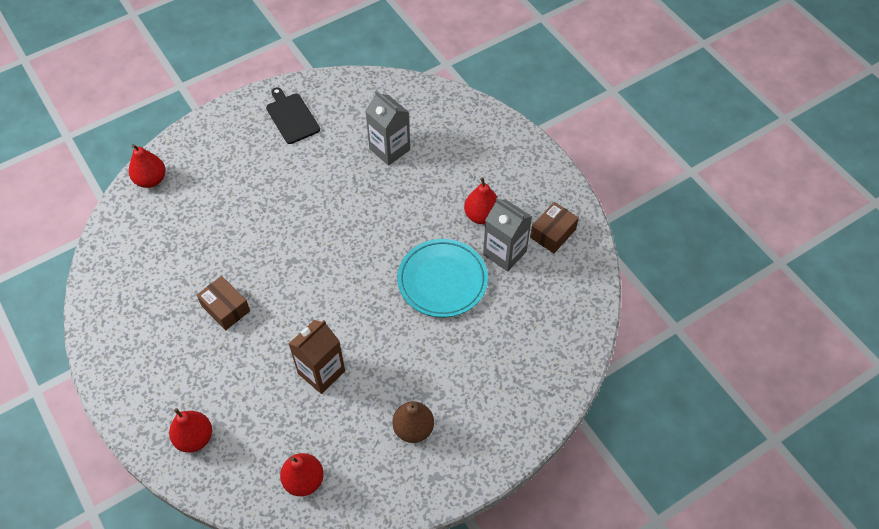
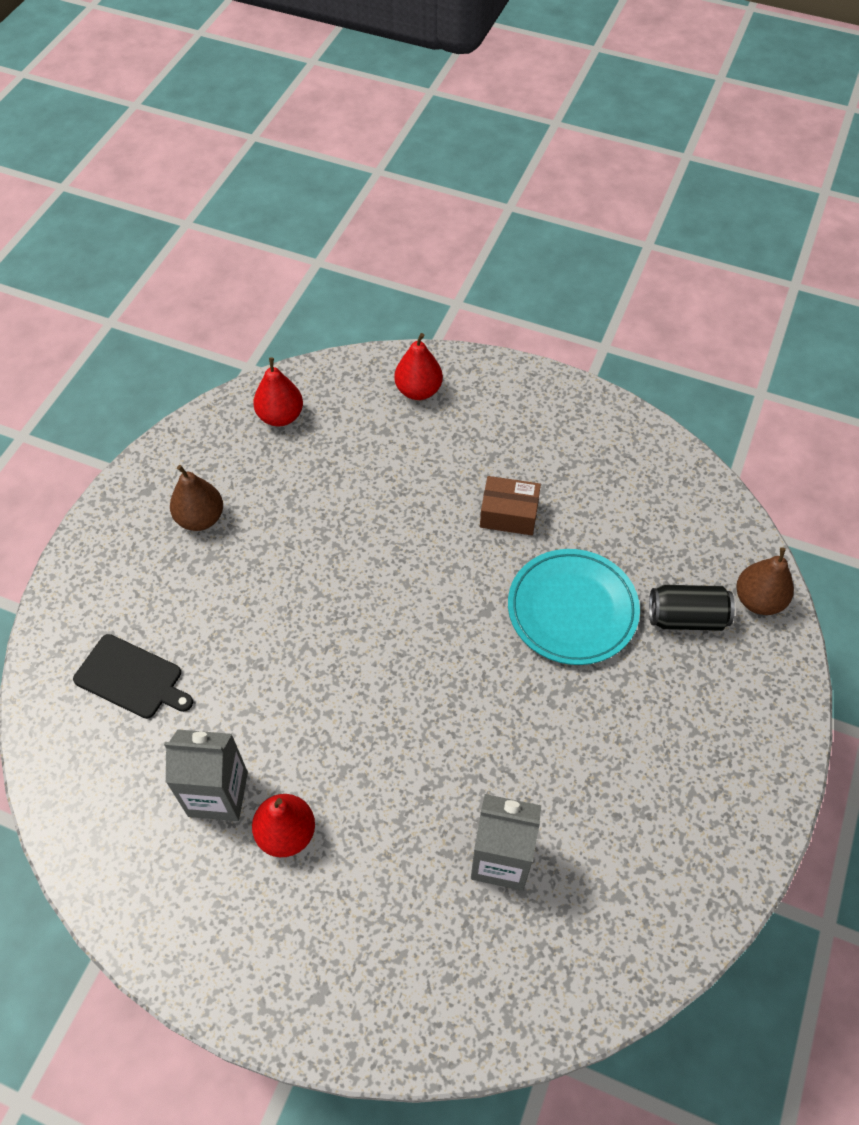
camera: 145 degrees right, 0 degrees up
red pear [129,144,165,188] -> brown pear [736,547,794,615]
black cutting board [266,87,320,144] -> black cutting board moved to [73,634,193,719]
brown carton [289,320,345,394] -> none
turquoise plate [397,239,488,318] -> turquoise plate moved to [508,549,640,665]
brown box [530,202,579,253] -> none
none -> black can [649,585,735,631]

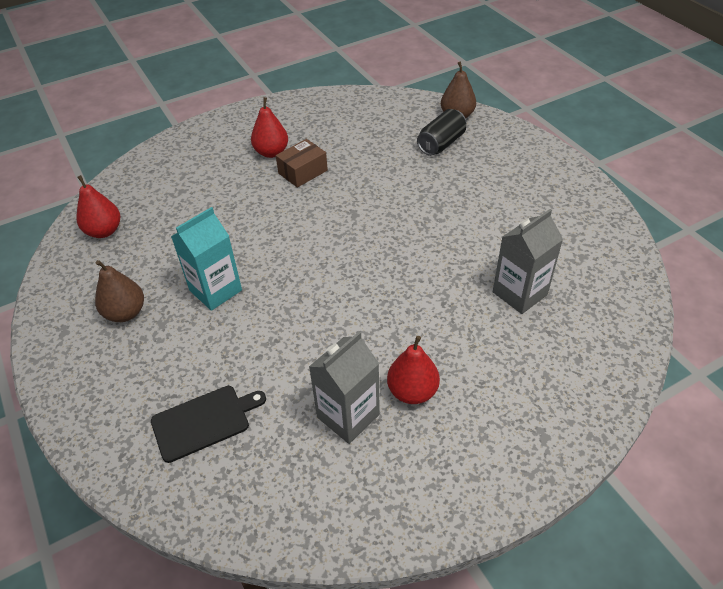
camera: 50 degrees left, 10 degrees down
red pear [394,333,443,400] -> red pear moved to [251,97,288,158]
turquoise plate [508,549,640,665] -> none
none -> turquoise carton [171,207,242,311]

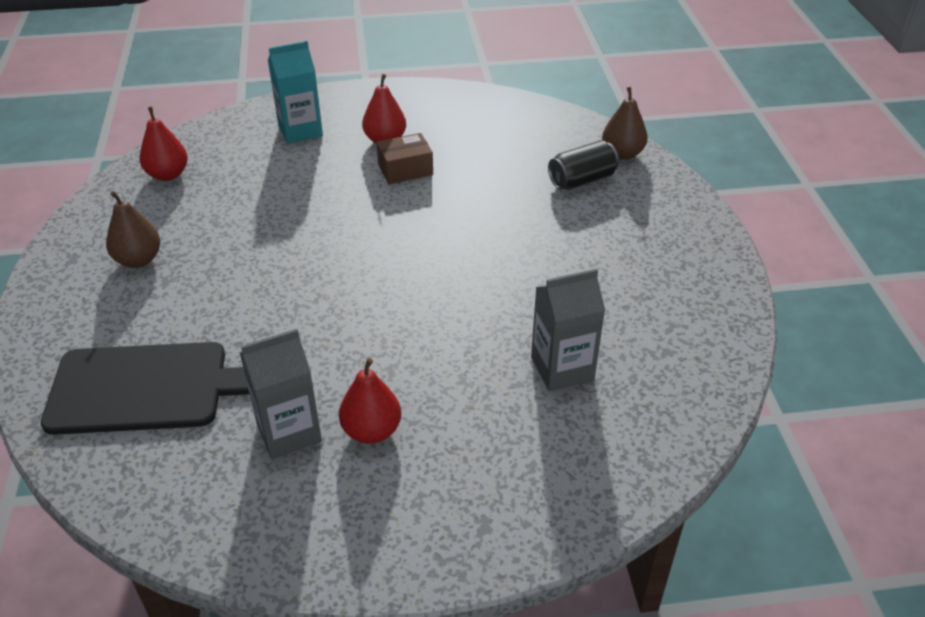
camera: 20 degrees right, 5 degrees down
black cutting board [151,386,266,463] -> black cutting board [41,342,249,435], size x1.69
turquoise carton [171,207,242,311] -> turquoise carton moved to [268,41,323,144]

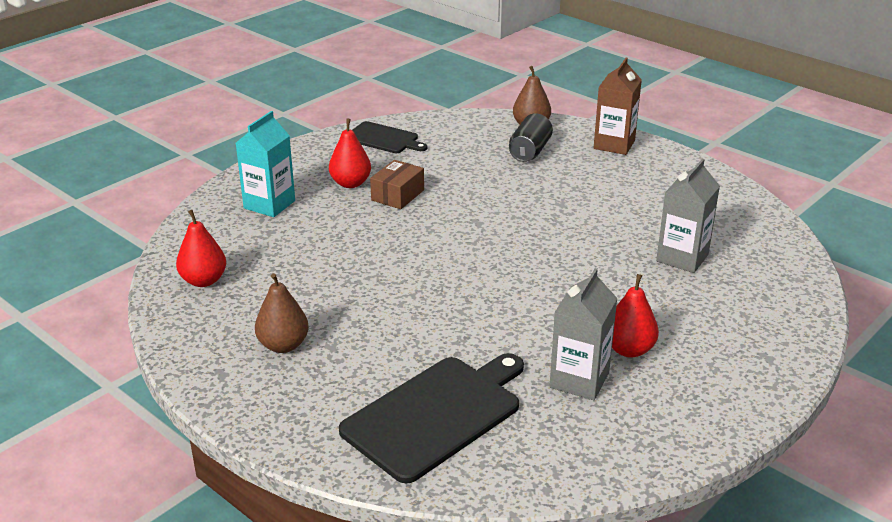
camera: 40 degrees left, 10 degrees down
none -> black cutting board [353,121,428,153]
none -> brown carton [594,58,642,155]

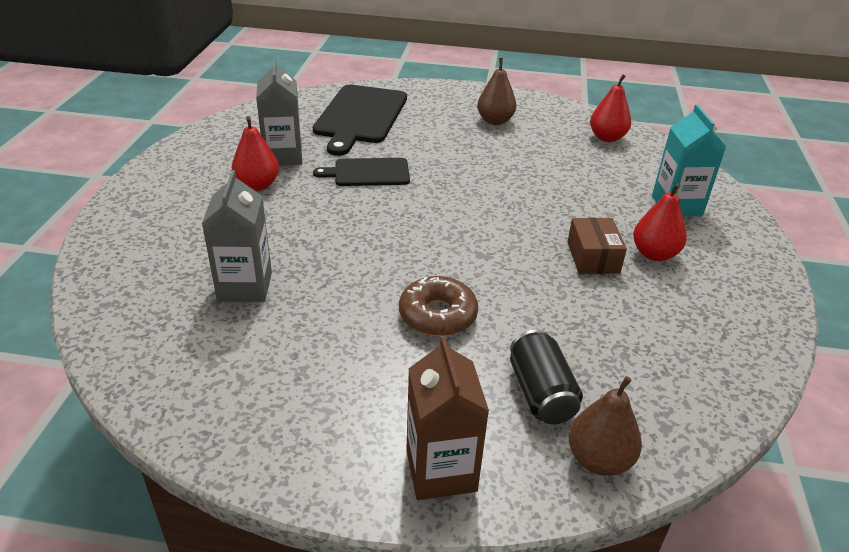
camera: 145 degrees right, 5 degrees up
black cutting board [353,121,428,153] -> black cutting board moved to [313,158,410,186]
none -> brown donut [399,276,478,336]

